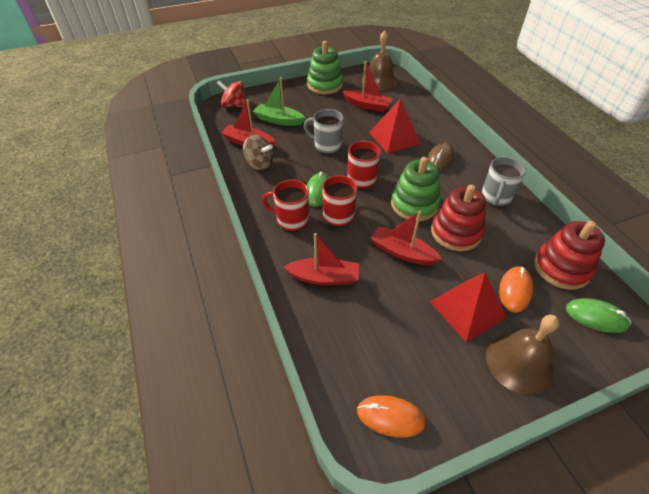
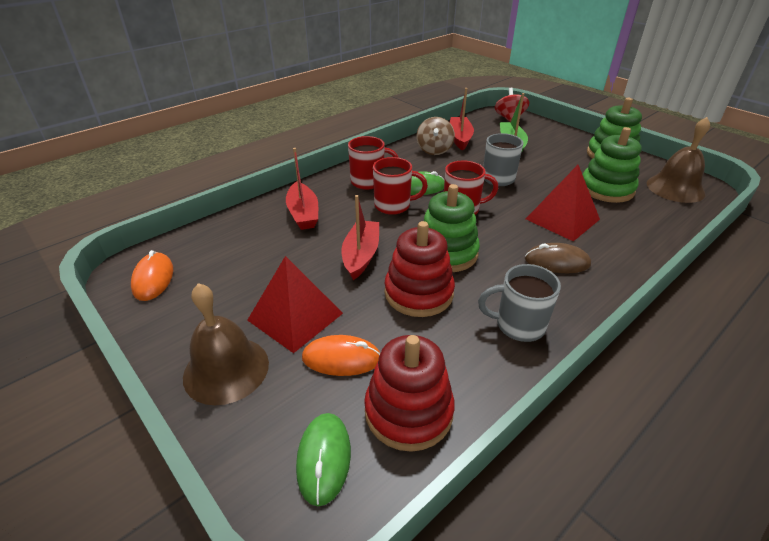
camera: 70 degrees right, 10 degrees down
red mug [262,180,309,231] -> red mug turned 90 degrees clockwise [348,136,399,190]
red boat [342,61,393,112] -> green stacking toy [582,127,642,203]

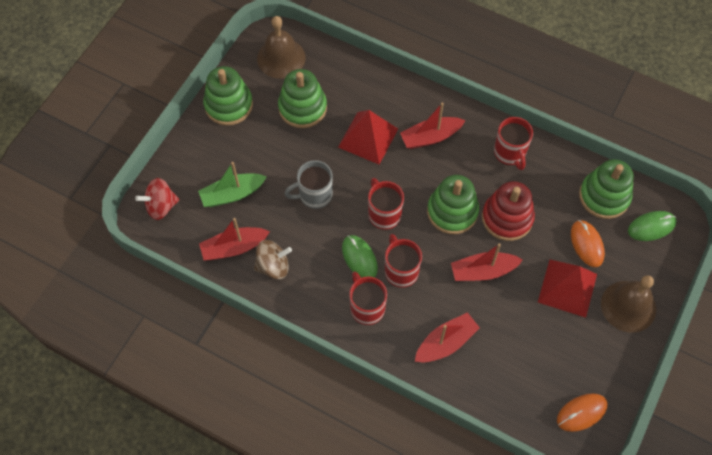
camera: 110 degrees left, 25 degrees up
red stacking toy [364,335,455,452] -> green stacking toy [579,159,634,219]
grey mug [478,264,561,342] -> red mug [494,117,533,170]
brown mouse [525,243,591,273] -> red boat [400,103,465,149]

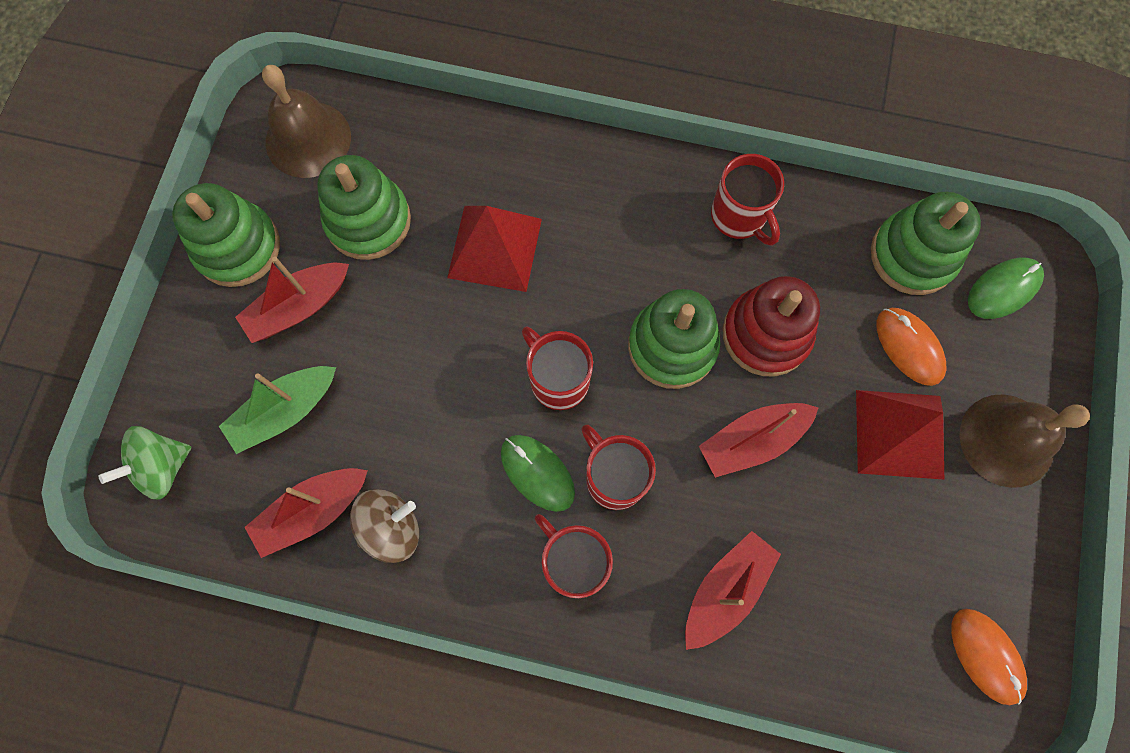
camera: 15 degrees left, 10 degrees up
red spinning top [135,178,179,220] -> green spinning top [99,426,191,500]
grey mug [284,160,333,209] -> none
red boat [400,103,465,149] -> red boat moved to [235,257,349,343]
orange mouse [557,393,607,432] -> orange mouse turned 75 degrees counterclockwise [951,609,1027,705]

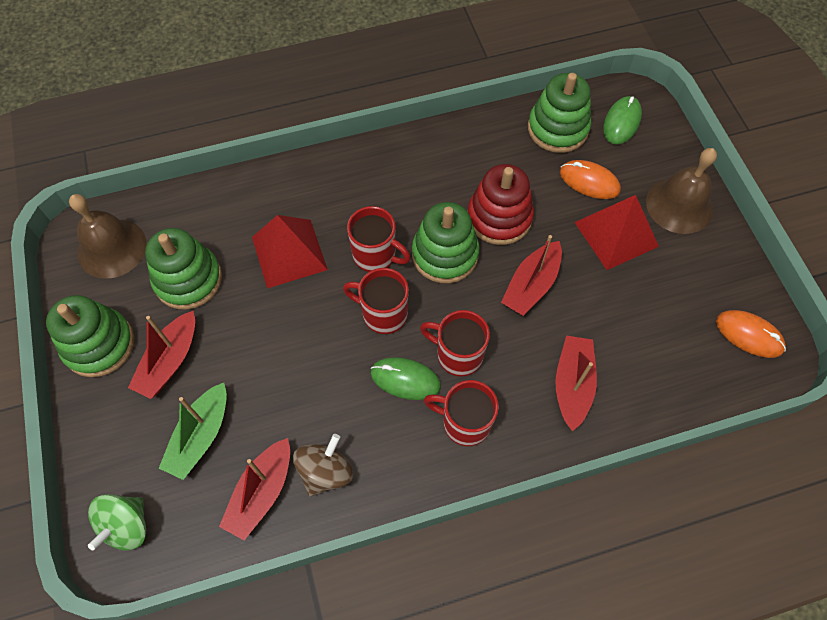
camera: 30 degrees left, 10 degrees down
red mug [711,154,784,246] -> red mug moved to [347,206,411,272]

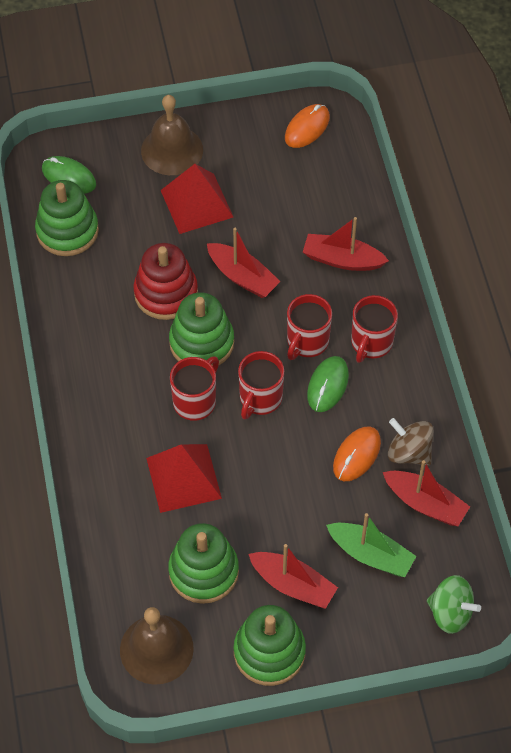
camera: 85 degrees left, 5 degrees down
orange mouse [560,160,621,199] -> orange mouse moved to [333,426,381,481]

